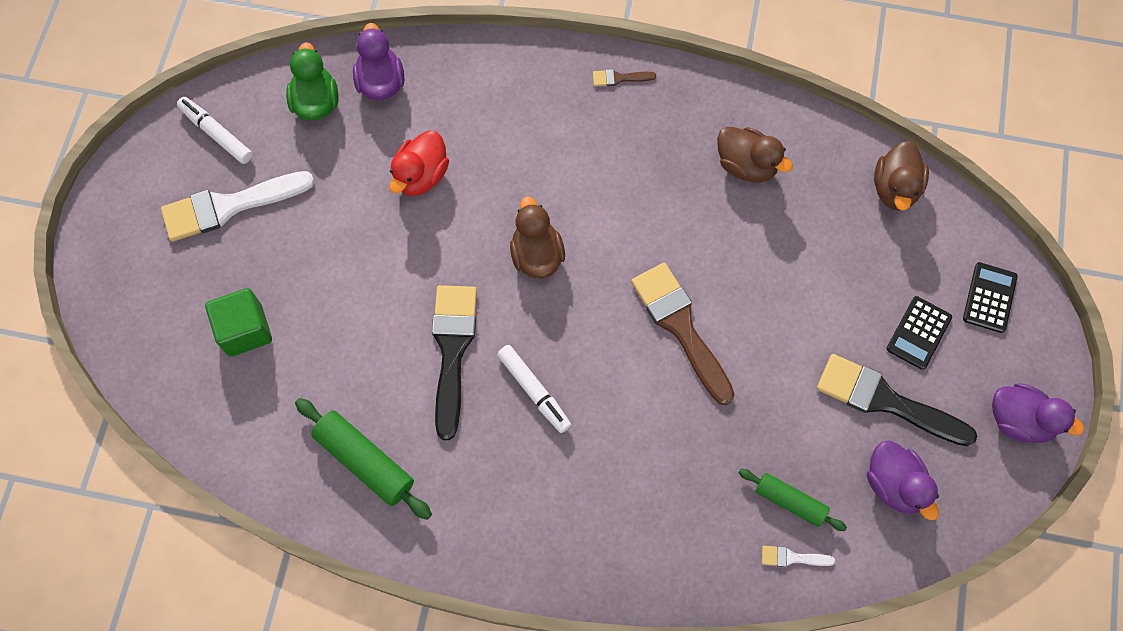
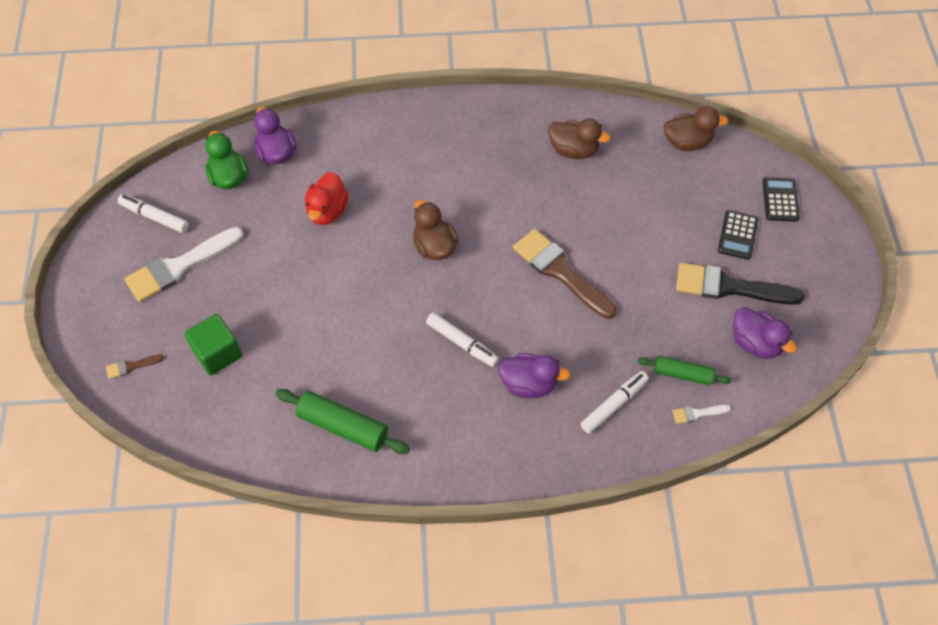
camera: 15 degrees left, 10 degrees down
black brush [432,285,477,440] -> none
brown brush [593,69,656,86] -> brown brush moved to [106,354,164,379]
brown duck [874,141,929,210] -> brown duck turned 90 degrees counterclockwise [664,106,728,151]
purple duck [992,383,1084,443] -> purple duck moved to [498,353,570,398]
none -> white marker [580,371,649,434]

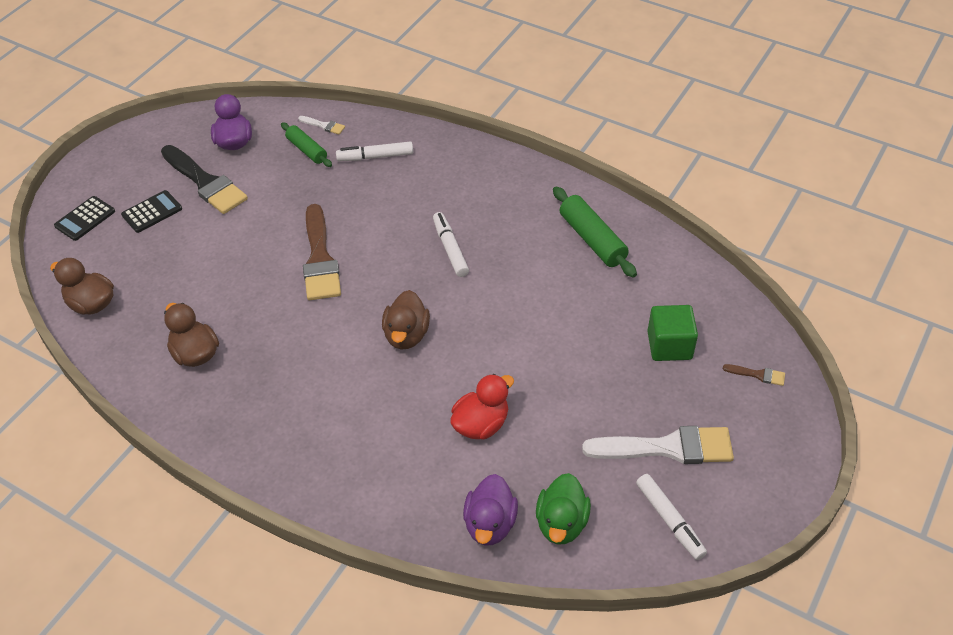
camera: 145 degrees left, 10 degrees down
purple duck [498,353,570,398] -> none

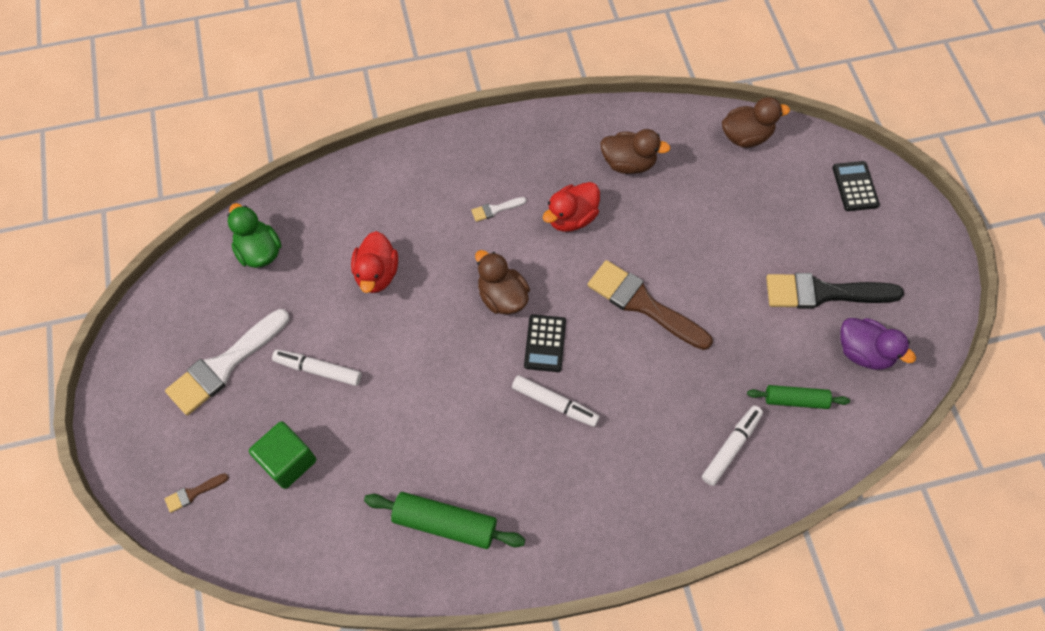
camera: 135 degrees right, 15 degrees up
black calculator [121,190,182,233] -> black calculator moved to [524,314,566,372]
white brush [298,116,345,134] -> white brush moved to [471,197,526,222]
purple duck [463,474,518,546] -> none
white marker [636,474,707,560] -> white marker moved to [272,349,361,386]
none -> red duck [543,182,600,232]

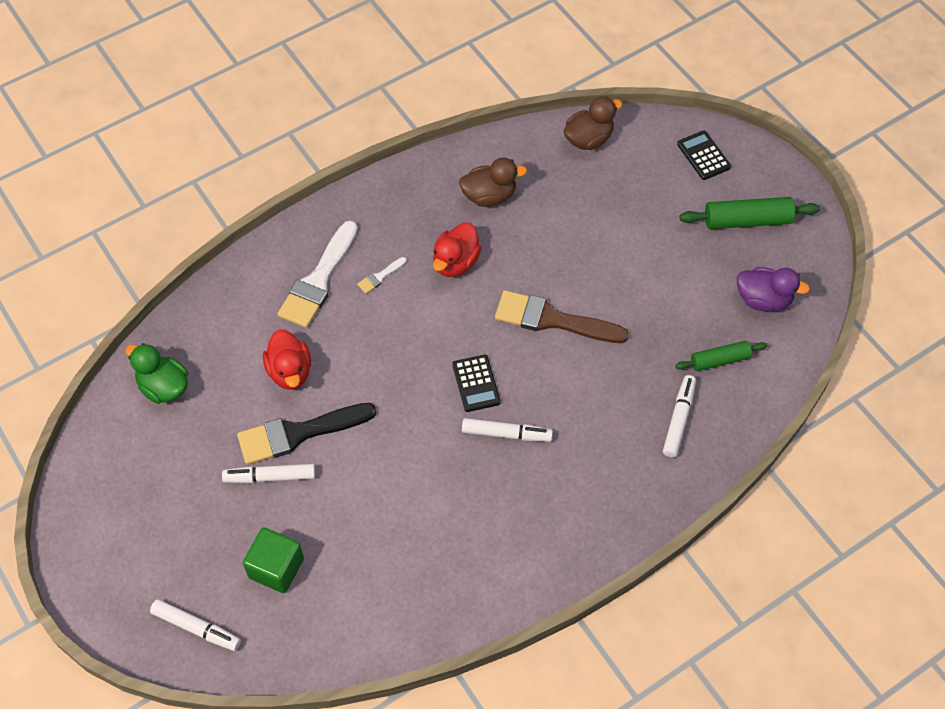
camera: 20 degrees left, 5 degrees down
white brush [165,309,289,415] -> white brush moved to [278,221,358,328]
brown brush [165,473,229,513] -> white marker [150,599,241,651]
green rolling pin [364,492,525,549] -> green rolling pin moved to [680,197,820,229]
brown duck [475,250,530,315] -> none
black brush [766,273,904,309] -> black brush moved to [237,403,376,465]

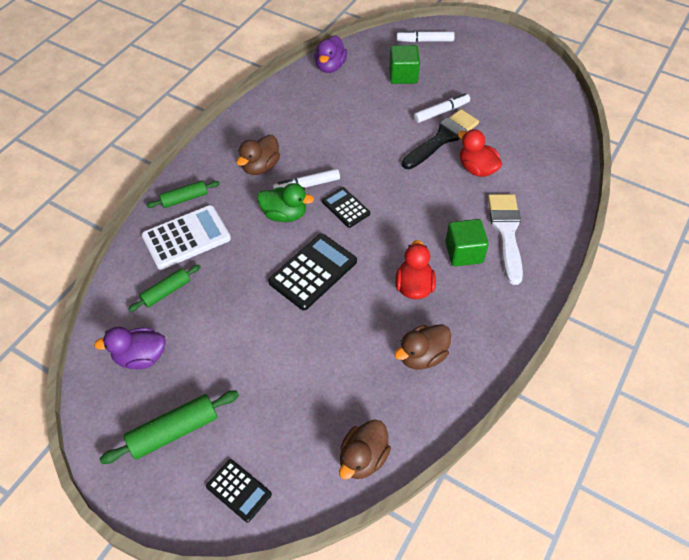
camera: 155 degrees right, 5 degrees down
green duck [126,343,188,404] -> green duck moved to [257,183,314,222]
white brush [357,257,407,294] -> green cube [445,219,489,266]
brown brush [495,290,629,343] -> black calculator [268,233,357,310]
white marker [663,375,696,457] -> white calculator [141,205,231,270]
none -> green rolling pin [146,181,220,208]
none -> brown duck [237,135,280,175]
none -> purple duck [315,35,347,73]

